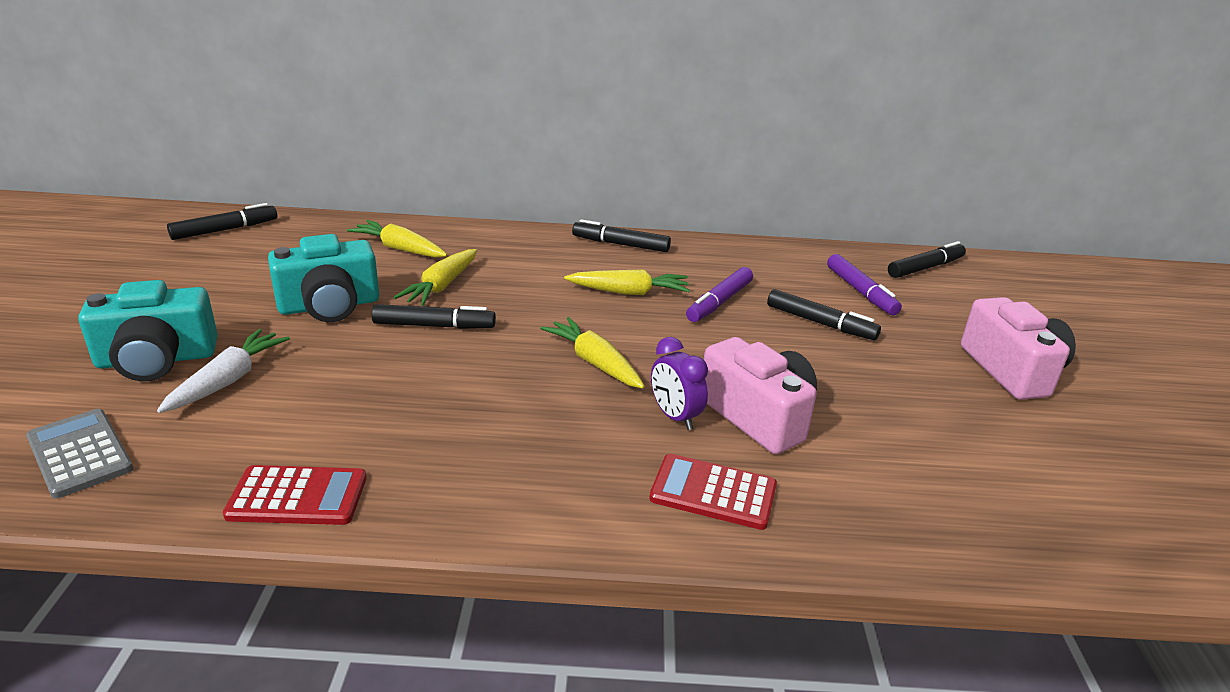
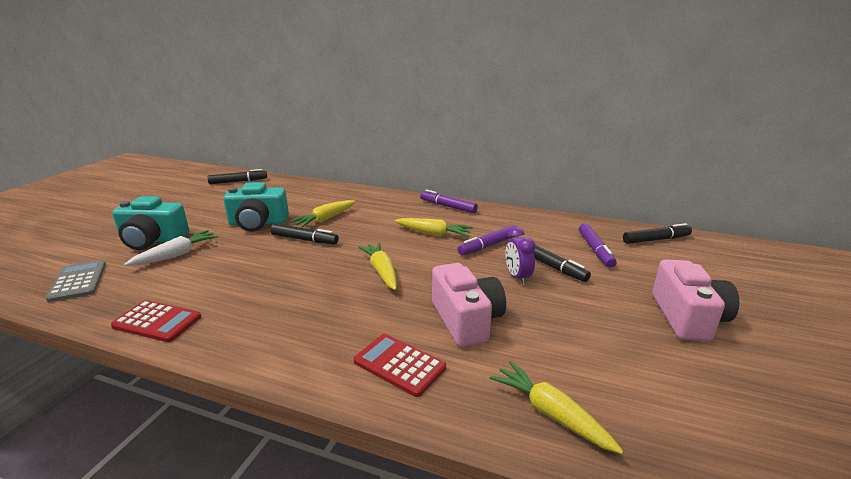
camera: 20 degrees right, 5 degrees down
yellow carrot [347,220,447,258] -> yellow carrot moved to [490,361,623,454]
black marker [572,219,671,252] -> purple marker [420,189,478,213]
purple clock [651,337,708,430] -> purple clock moved to [505,227,536,285]

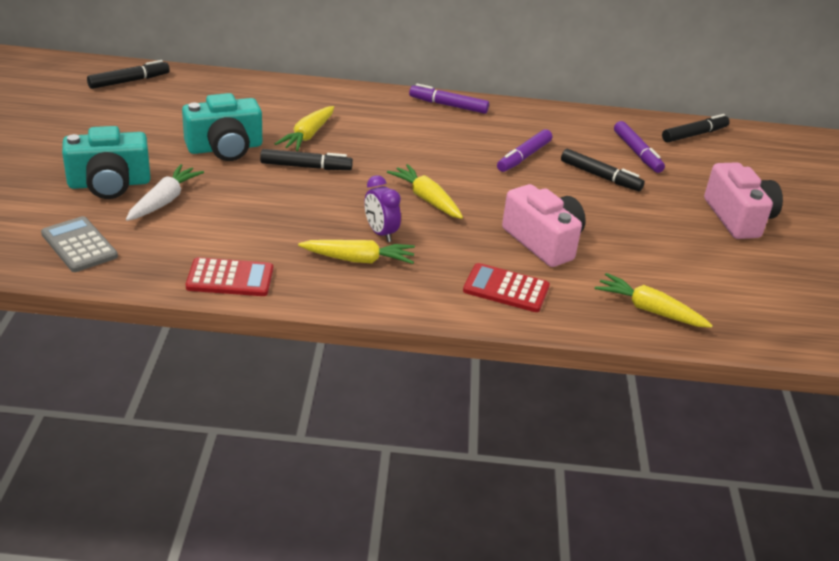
camera: 20 degrees left, 10 degrees up
yellow carrot [394,218,473,237] -> yellow carrot moved to [298,240,415,264]
purple clock [505,227,536,285] -> purple clock moved to [364,175,401,242]

